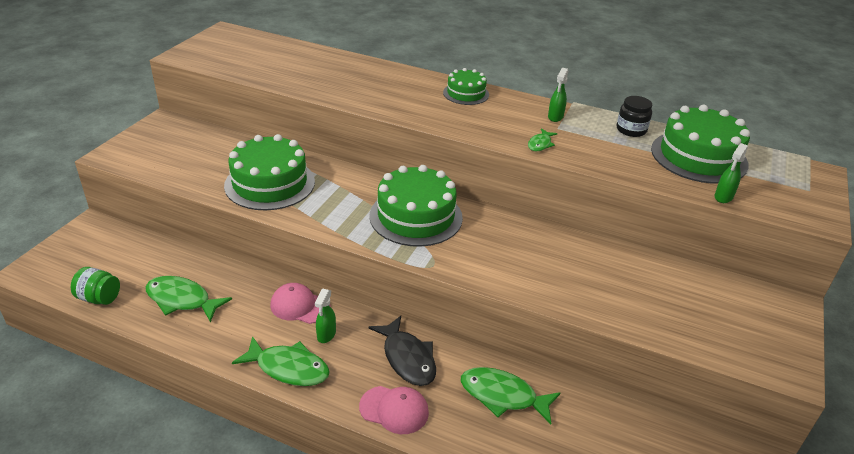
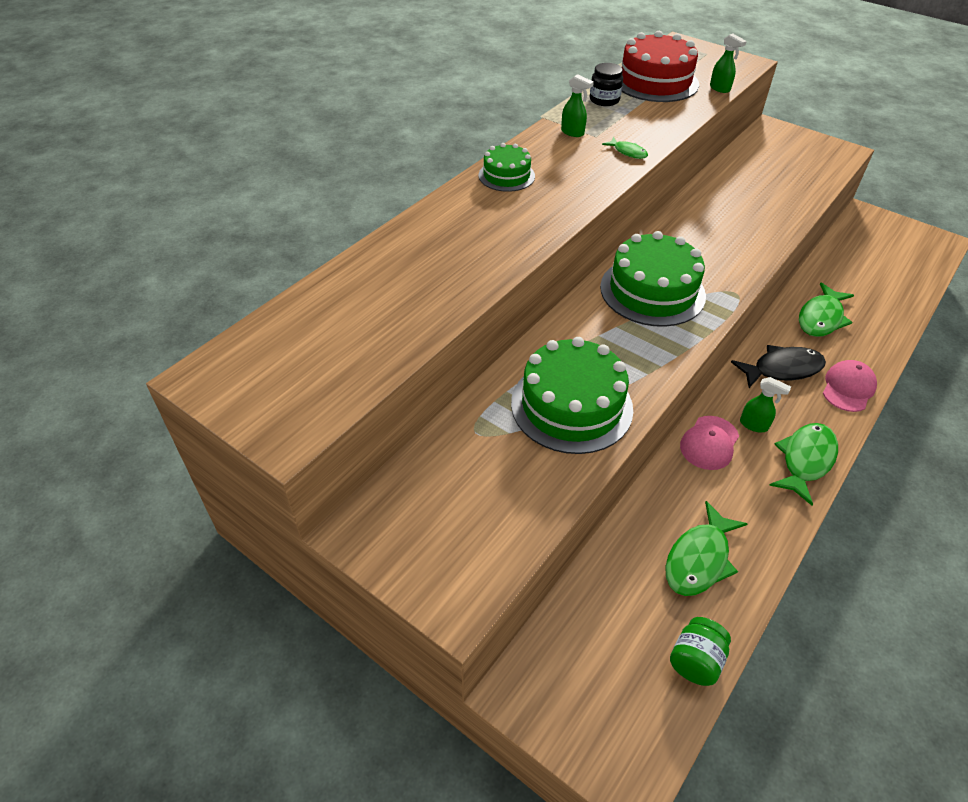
camera: 75 degrees left, 10 degrees up
green cake [651,105,750,184] -> red cake [622,31,699,102]

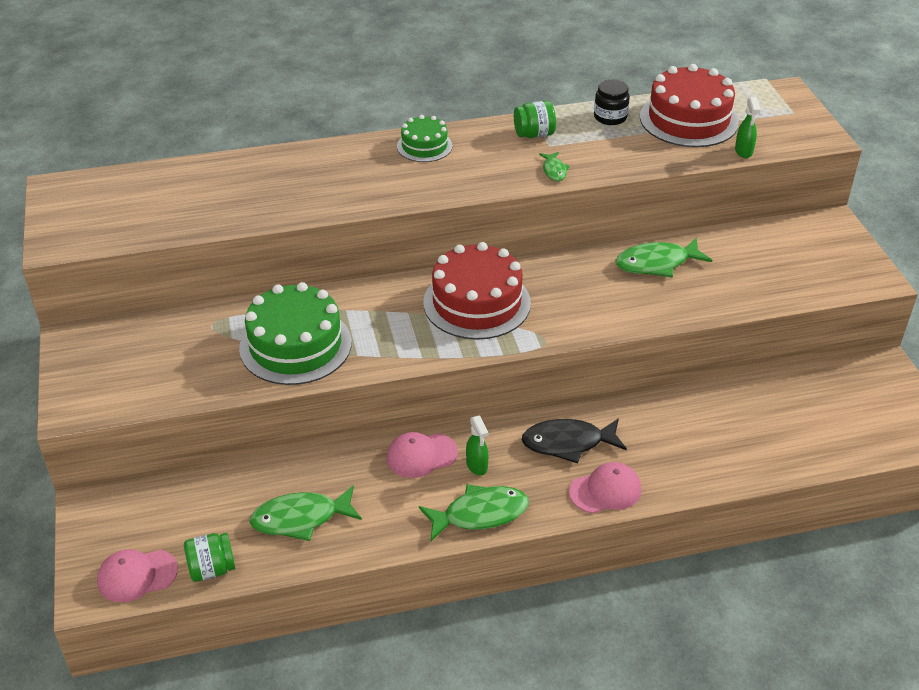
camera: 40 degrees right, 5 degrees down
green spray bottle [561,74,594,137] -> green jar [514,100,556,138]
green cake [600,231,706,327] -> red cake [423,242,531,340]
black fish [731,345,826,388] -> black fish turned 150 degrees clockwise [522,418,627,463]
green fish [799,282,854,337] -> green fish moved to [615,237,712,277]
none -> pink cap [97,549,178,603]

